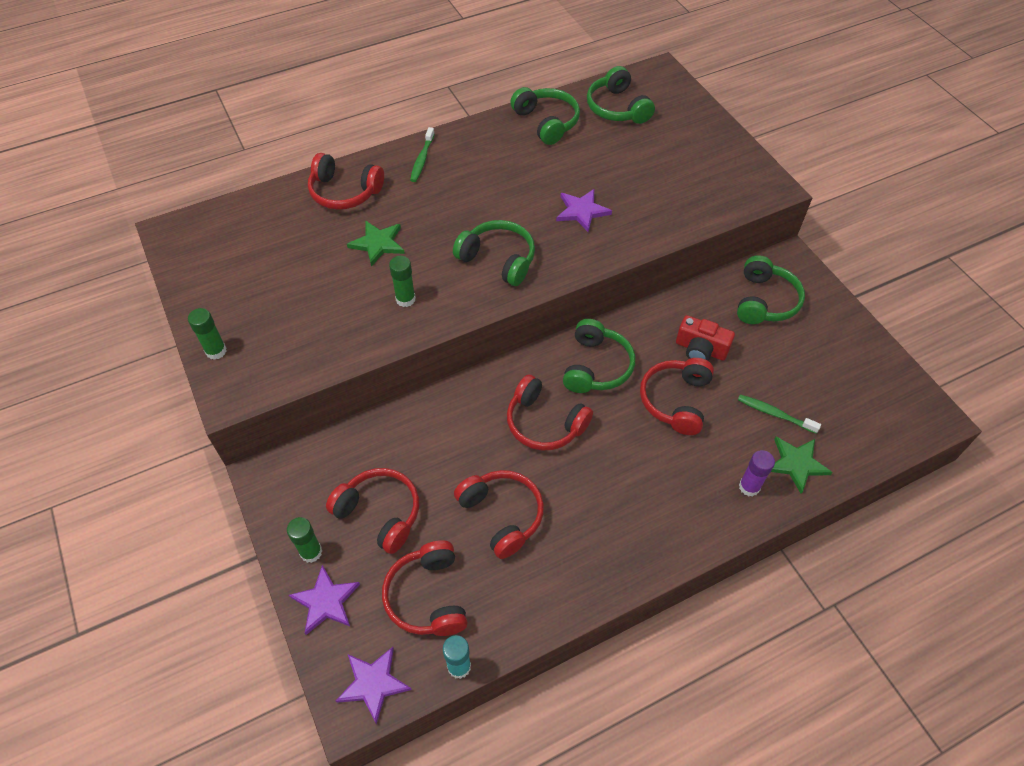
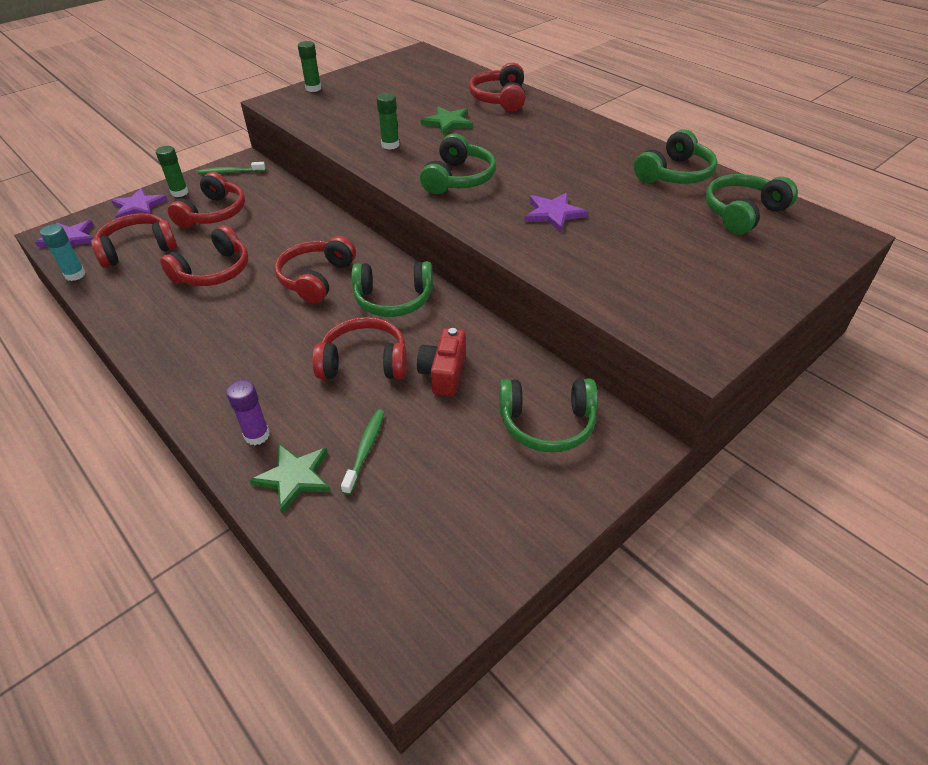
camera: 75 degrees right, 10 degrees down
green toothbrush [410,127,435,182] -> green toothbrush moved to [198,162,266,174]

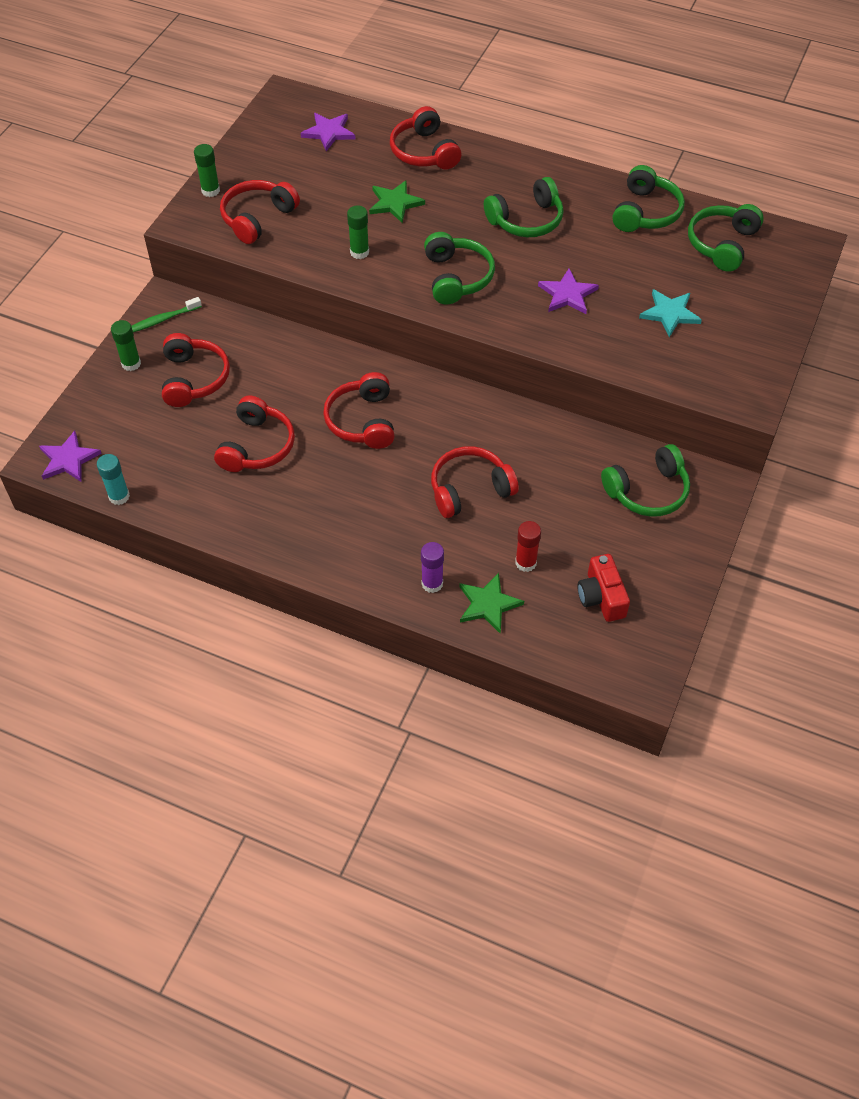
camera: 25 degrees left, 10 degrees up
red headphones [91,213,177,268] -> red headphones moved to [220,180,300,244]
purple star [111,188,167,218] -> purple star moved to [301,113,355,151]
green toothbrush [341,409,385,495] -> red glue stick [515,521,541,572]
green headphones [352,261,433,317] -> green headphones moved to [484,177,564,237]
red camera [417,328,466,396] -> red camera moved to [578,554,630,622]
none -> turquoise star [639,289,702,337]

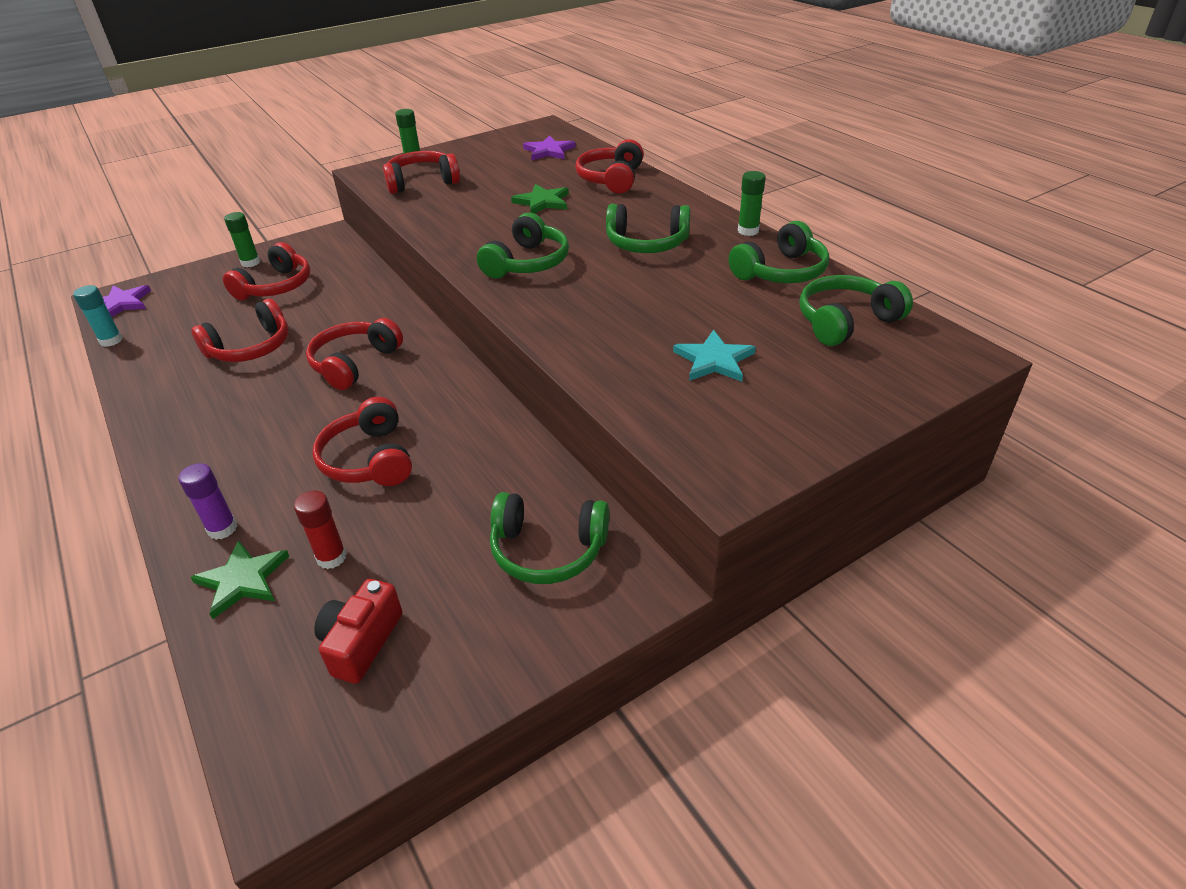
camera: 35 degrees right, 15 degrees down
green toothbrush [131,297,202,332] -> none
green glue stick [347,205,369,259] -> green glue stick moved to [738,171,766,236]
red headphones [431,446,519,518] -> red headphones turned 120 degrees counterclockwise [312,397,412,486]
purple star [538,269,599,314] -> none

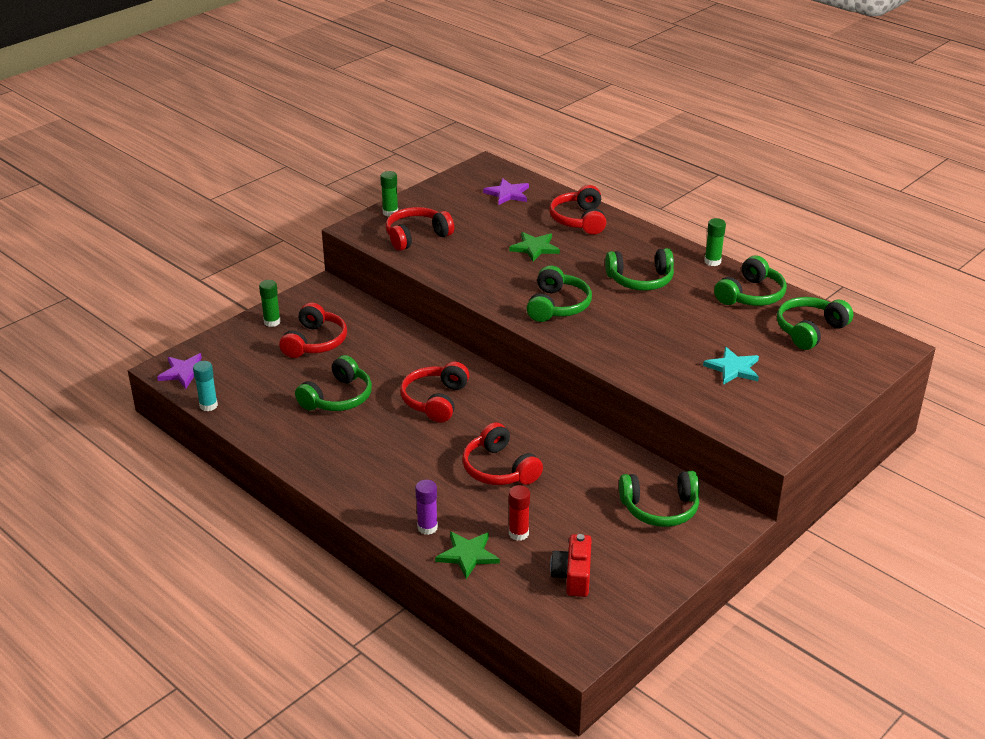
camera: 15 degrees left, 5 degrees down
red headphones [191,299,289,362] -> green headphones [295,355,372,411]

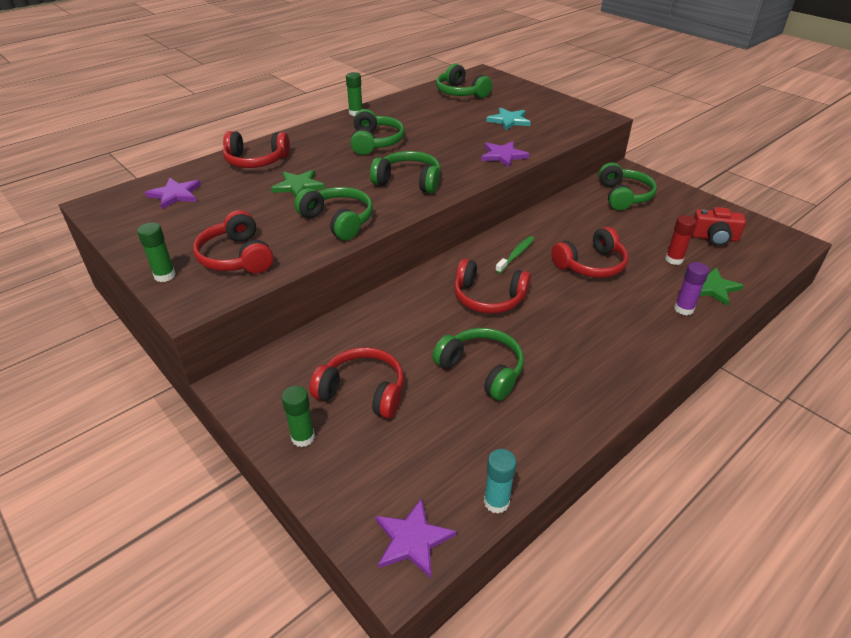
camera: 85 degrees left, 5 degrees up
green headphones [714,256,787,306] -> green headphones moved to [294,187,373,240]
none -> purple star [481,141,530,168]
none -> green toothbrush [495,236,534,273]

